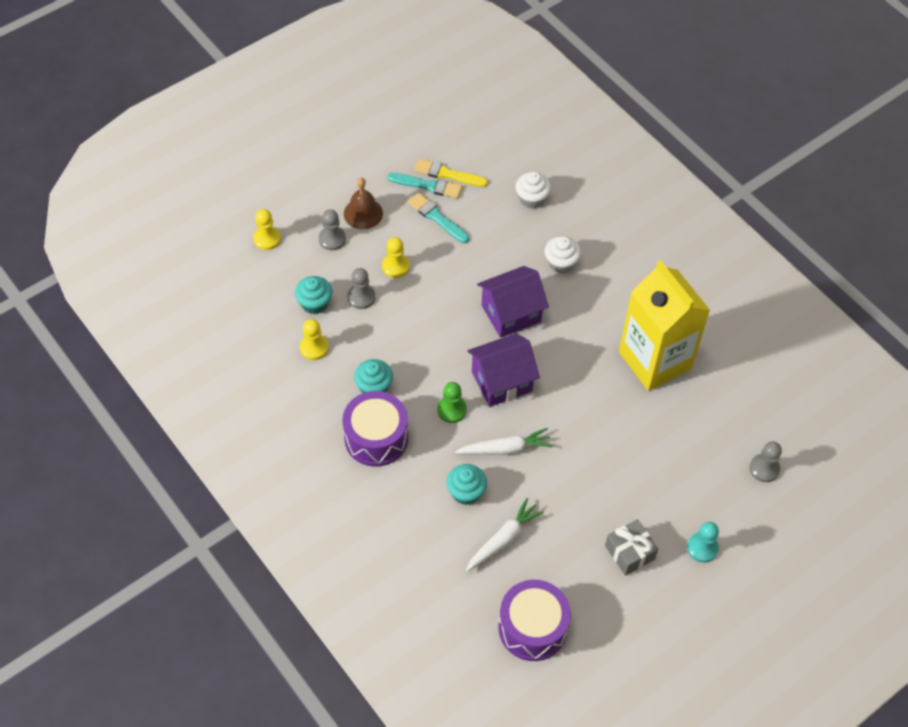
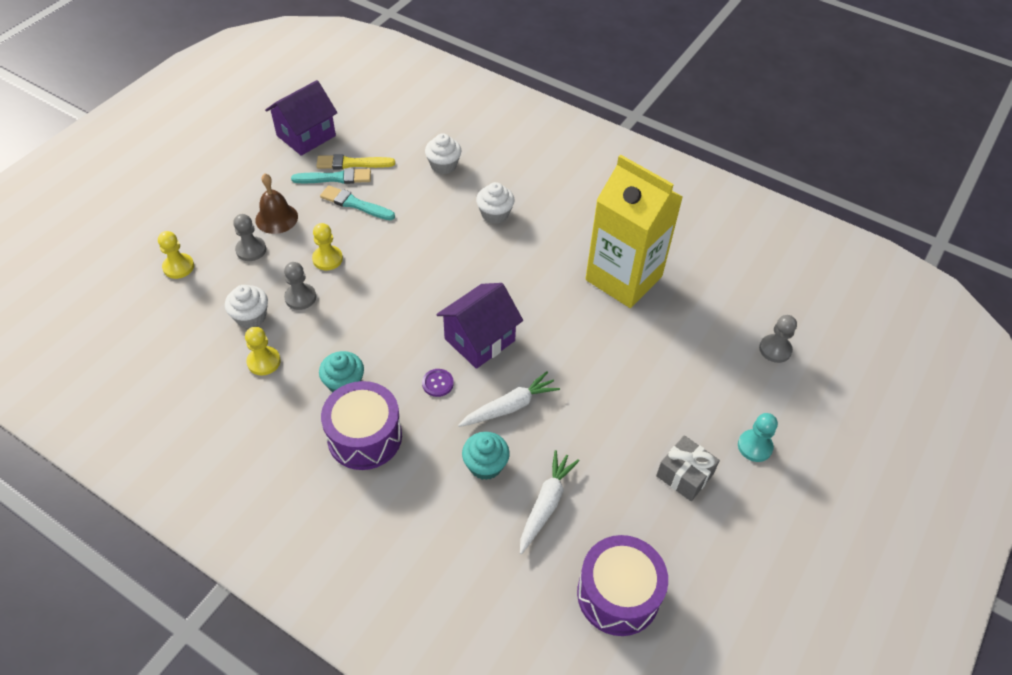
camera: 20 degrees left, 5 degrees down
turquoise cupcake [295,276,332,314] -> white cupcake [225,285,268,328]
green pawn [437,382,467,423] -> purple button [422,369,454,397]
purple house [477,266,549,338] -> purple house moved to [265,80,337,156]

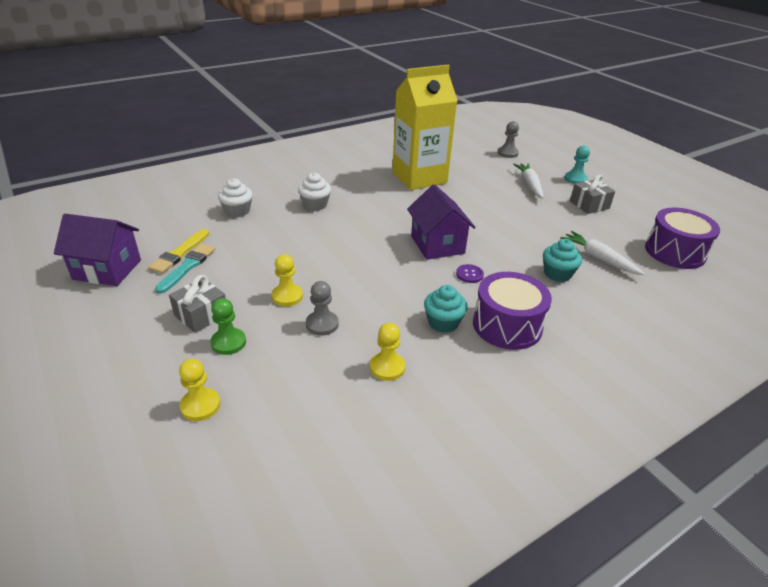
camera: 65 degrees left, 15 degrees down
white cupcake [225,285,268,328] -> none
grey pawn [233,214,266,261] -> green pawn [210,298,246,355]
brown bell [255,174,298,234] -> grey gift [169,275,226,333]
purple house [265,80,337,156] -> purple house turned 60 degrees counterclockwise [54,214,141,286]
turquoise brush [320,185,395,220] -> none
white carrot [458,371,560,427] -> white carrot moved to [513,163,544,199]

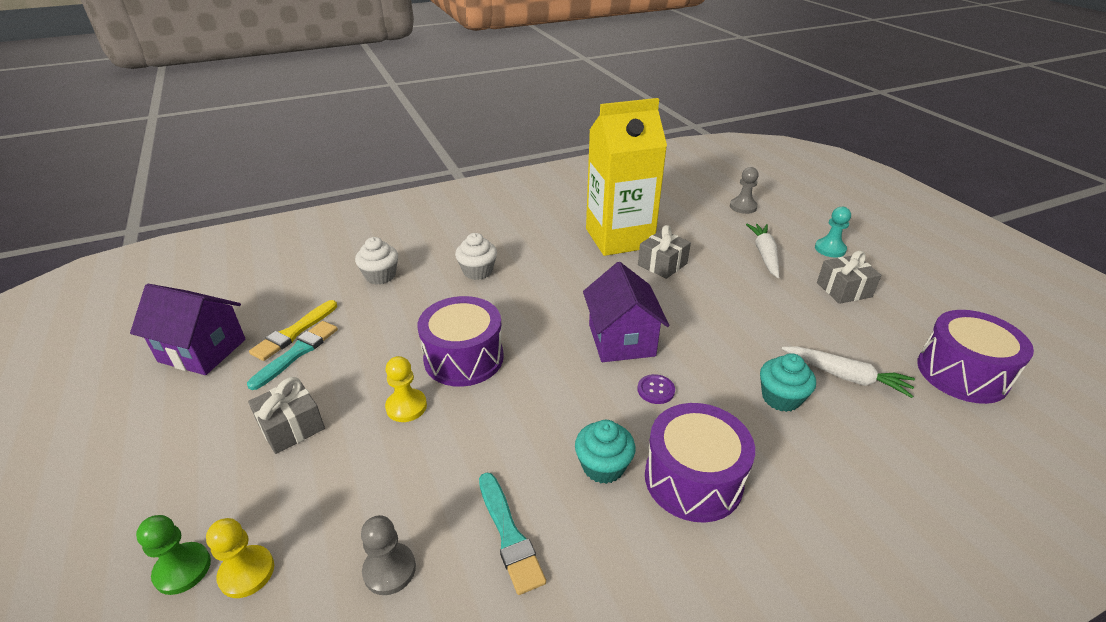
camera: 10 degrees right, 0 degrees up
green pawn [210,298,246,355] -> green pawn moved to [136,515,211,595]
grey pawn [306,281,339,336] -> grey pawn moved to [361,515,416,595]
yellow pawn [370,323,405,381] -> turquoise brush [479,473,546,595]
white carrot [561,231,645,275] -> white carrot turned 150 degrees clockwise [781,346,915,398]
none -> purple drum [418,296,504,387]
none -> grey gift [638,225,691,279]

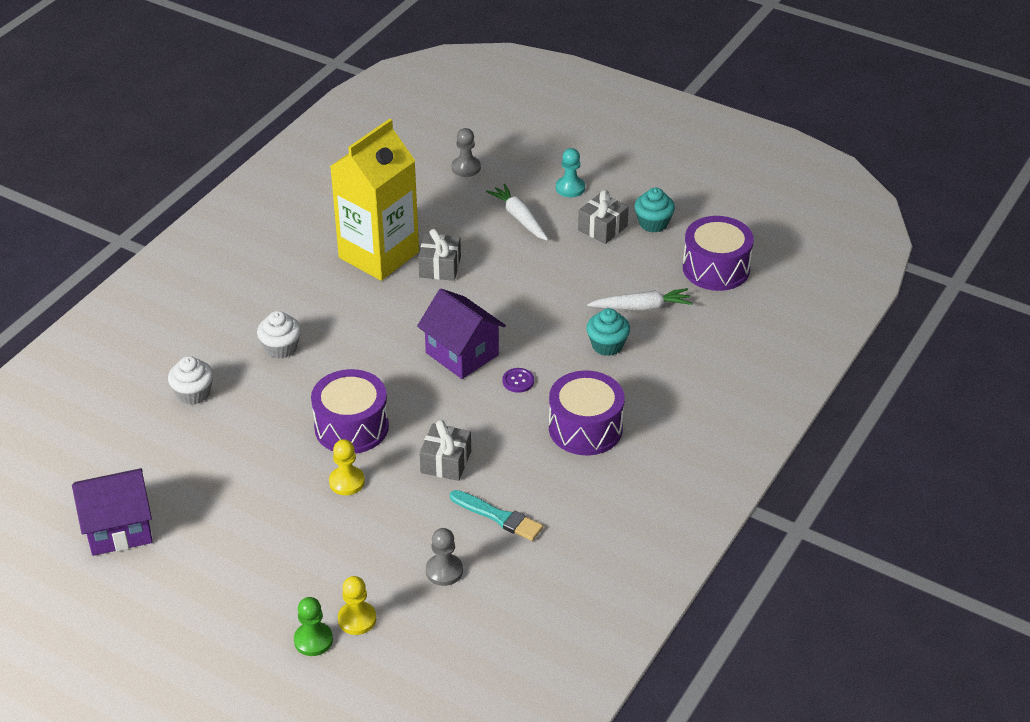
camera: 35 degrees left, 5 degrees up
turquoise brush [247,321,338,390] -> none
grey gift [248,377,325,454] -> grey gift moved to [419,420,471,481]
yellow brush [249,300,337,361] -> none
turquoise cupcake [575,420,635,484] -> turquoise cupcake moved to [634,188,675,233]

